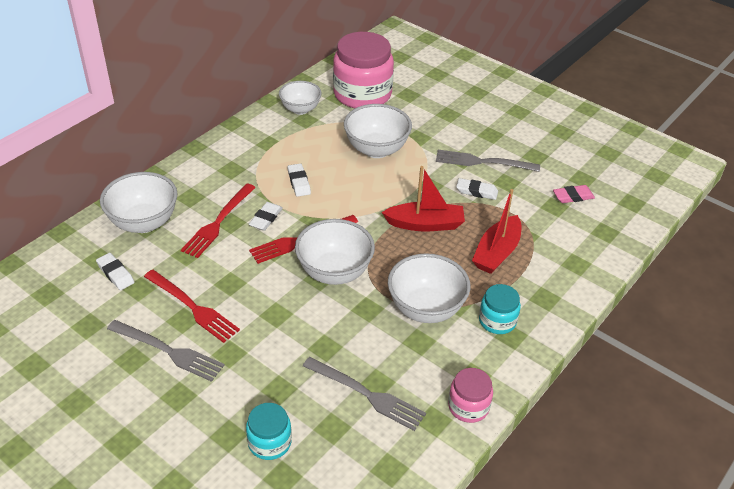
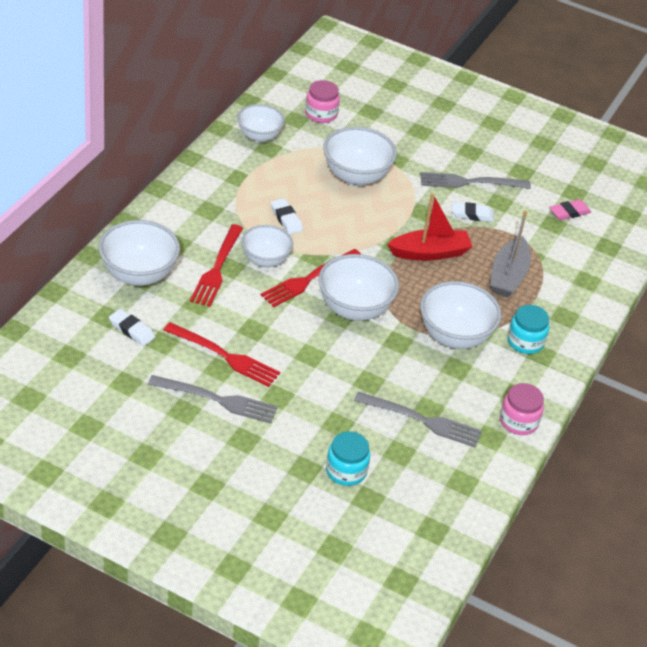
camera: 15 degrees left, 0 degrees up
white eraser [249,202,283,231] -> white bowl [241,225,293,268]
pink jar [333,32,394,108] -> pink jar [305,80,340,123], size x0.50
red boat [472,189,521,274] -> grey boat [490,210,531,297]

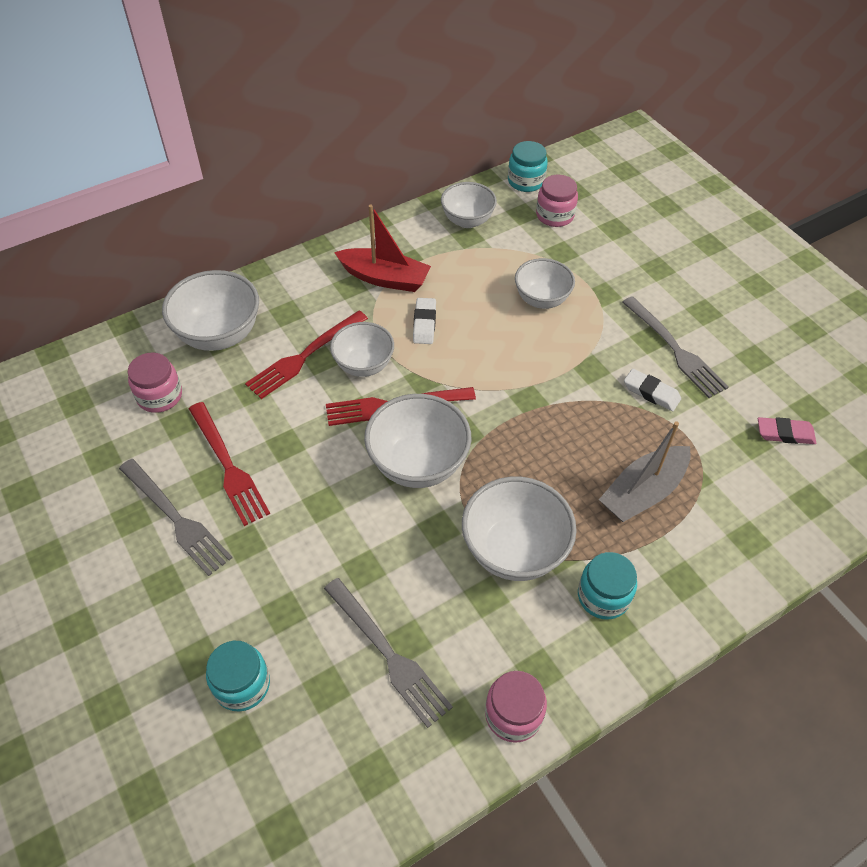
camera: 35 degrees right, 10 degrees up
white eraser [109,309,155,346] -> pink jar [128,352,182,413]
white bowl [323,127,397,186] -> white bowl [515,258,575,309], size x0.66
red boat [387,193,473,261] -> red boat moved to [334,205,431,292]
grey fork [420,172,531,189] -> grey fork turned 150 degrees counterclockwise [622,296,729,398]
none -> turquoise jar [508,141,548,192]

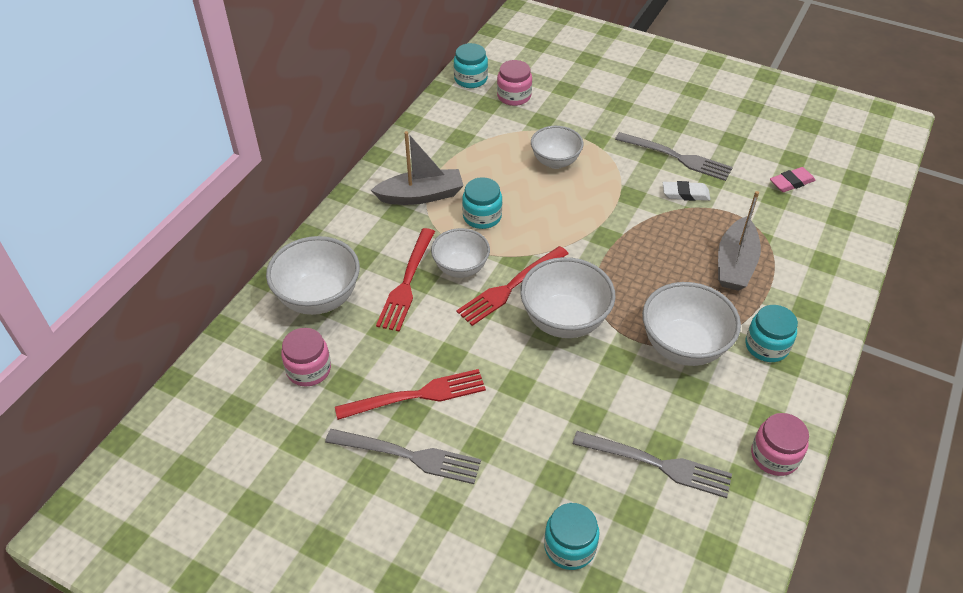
camera: 30 degrees left, 5 degrees down
red fork [189,402,270,526] -> red fork turned 45 degrees counterclockwise [335,369,486,420]
red boat [334,205,431,292] -> grey boat [371,131,464,205]
white eraser [413,298,436,344] -> turquoise jar [462,177,502,229]
white bowl [441,182,497,228] -> none

